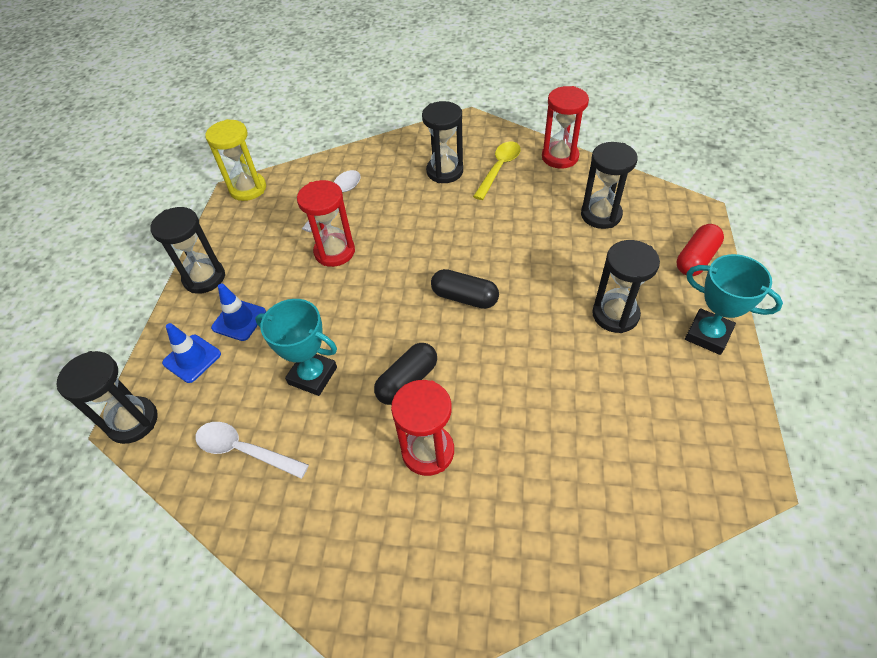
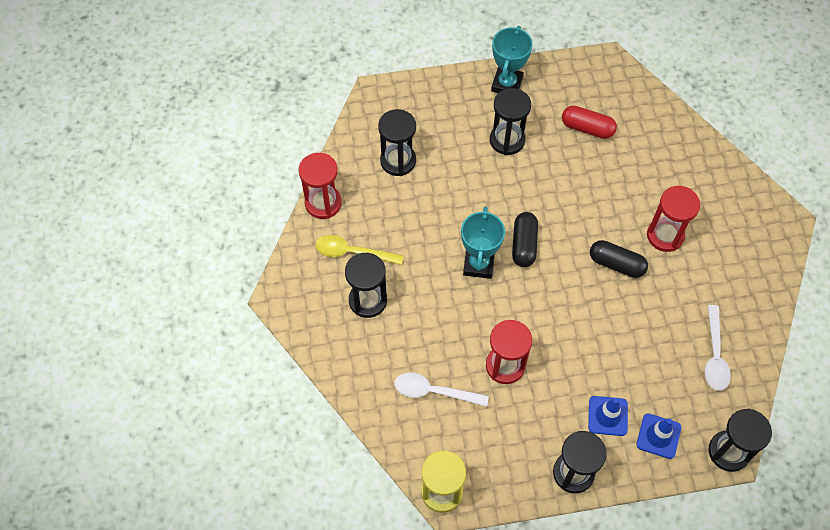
camera: 110 degrees left, 10 degrees up
turquoise trophy [255,299,337,396] -> turquoise trophy moved to [461,206,505,279]
red capsule [676,224,724,276] -> red capsule moved to [562,106,617,139]

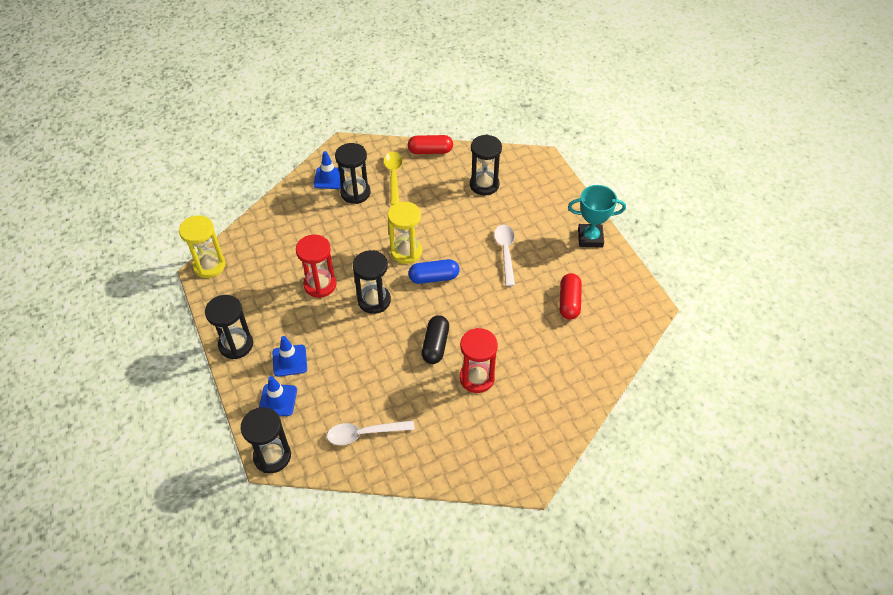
camera: 75 degrees right, 10 degrees down
red hourglass [299,153,342,219] -> red capsule [408,135,453,154]
white spoon [395,372,489,407] -> white spoon moved to [494,225,515,286]
turquoise trophy [461,206,505,279] -> yellow hourglass [388,202,422,264]
black hourglass [490,88,531,155] -> black hourglass moved to [353,250,391,314]
black capsule [512,212,538,267] -> blue capsule [409,259,459,284]
none -> blue traffic cone [313,151,345,189]

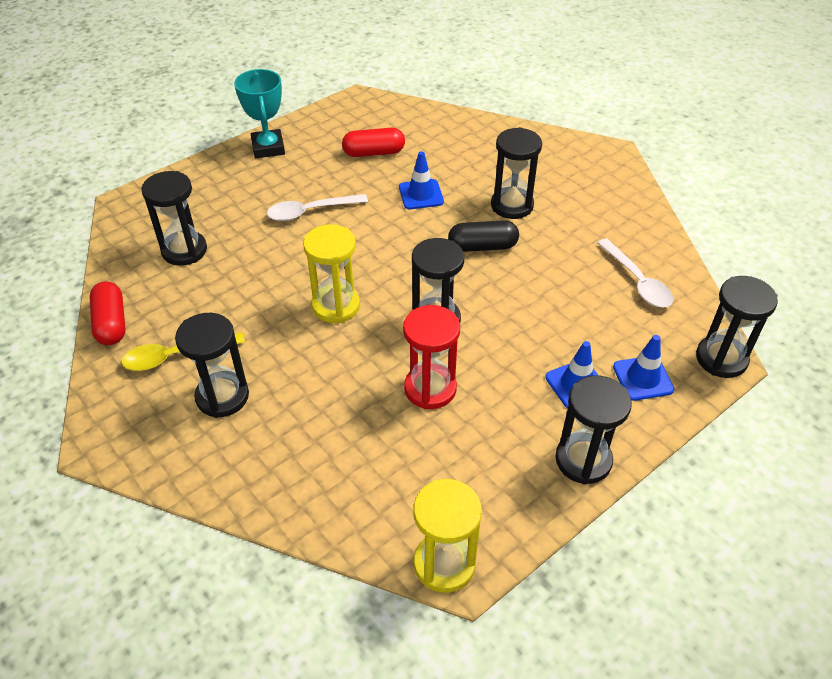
camera: 105 degrees left, 5 degrees down
blue traffic cone [313,151,345,189] -> blue traffic cone moved to [399,151,444,209]
blue capsule [409,259,459,284] -> none
red hourglass [460,328,498,393] -> black hourglass [491,127,542,219]

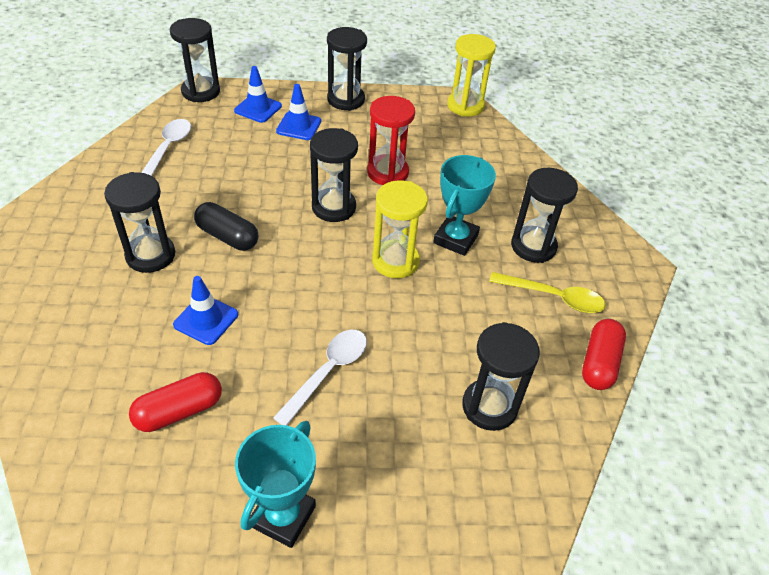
camera: 145 degrees left, 0 degrees up
white spoon [267,194,368,221] -> white spoon turned 75 degrees counterclockwise [273,330,367,426]
red capsule [342,128,405,157] -> red capsule turned 60 degrees counterclockwise [129,372,222,432]
none -> turquoise trophy [433,155,496,256]

